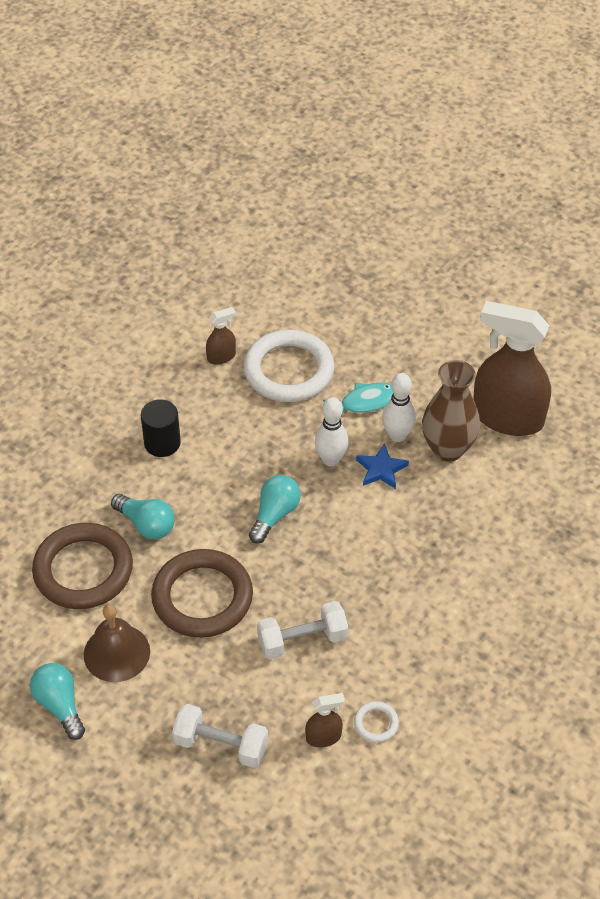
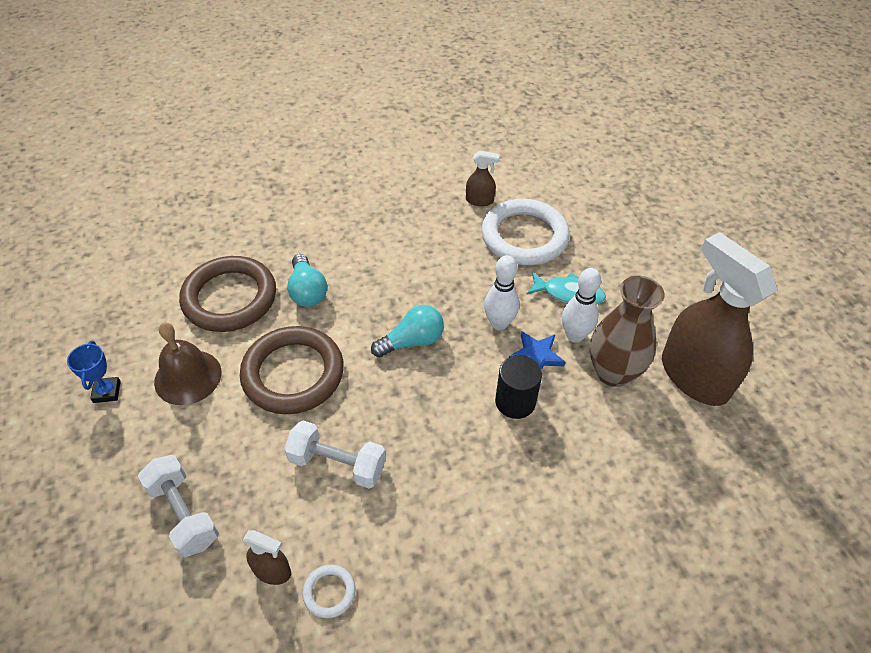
camera: 35 degrees right, 0 degrees up
turquoise light bulb [30,663,85,740] -> blue trophy [67,341,121,403]
black cylinder [141,399,181,457] -> black cylinder moved to [495,355,542,419]

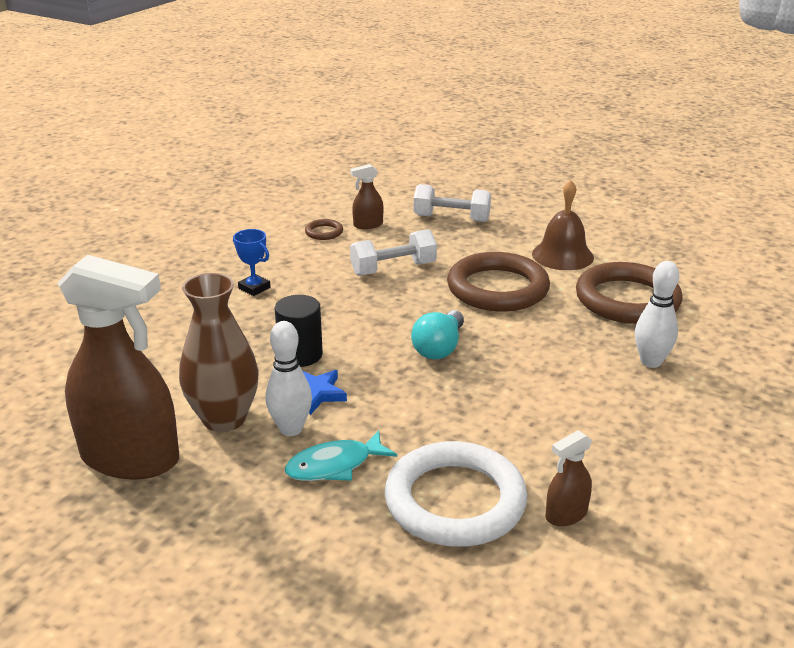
camera: 140 degrees right, 20 degrees down
blue trophy [67,341,121,403] -> blue trophy moved to [233,229,271,296]
turquoise light bulb [287,254,327,307] -> none
white ring [302,565,355,618] -> brown ring [305,219,343,240]
white bowling pin [484,255,519,330] -> white bowling pin moved to [635,261,679,368]

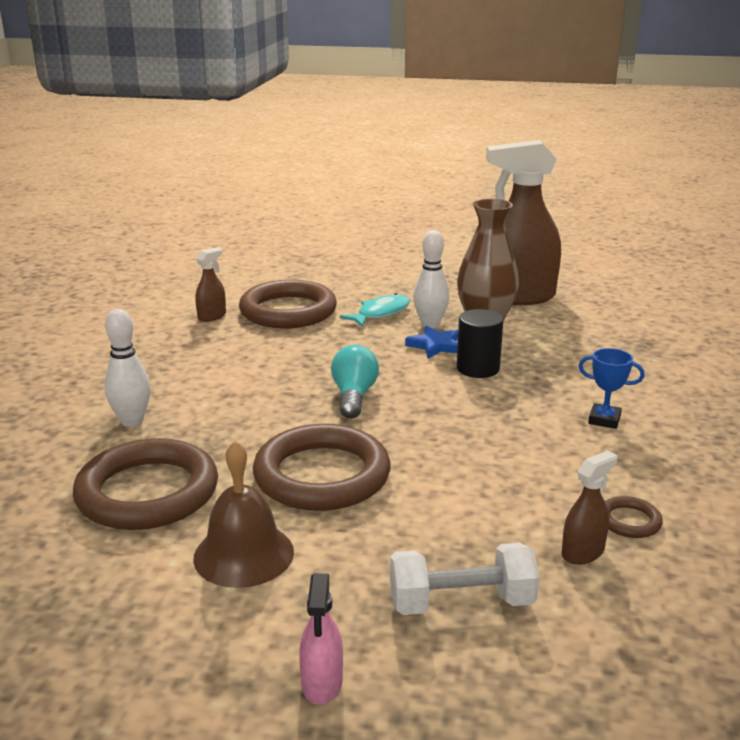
camera: 160 degrees right, 5 degrees down
white dumbbell [350,229,437,276] -> none
white ring [385,441,527,547] -> brown ring [239,280,337,328]
none -> pink spray bottle [299,573,343,705]

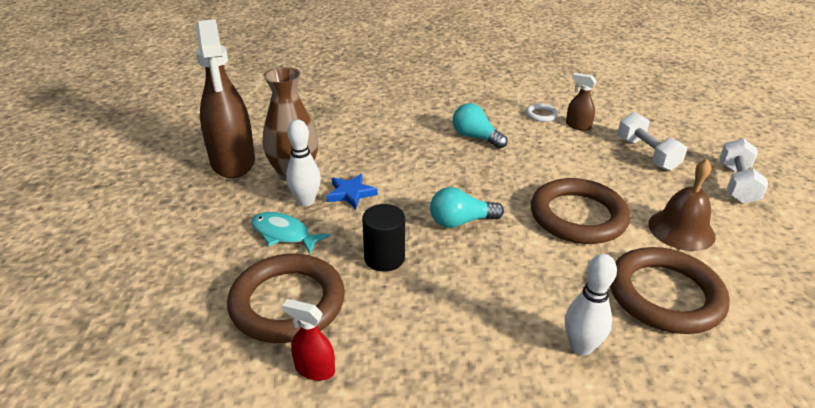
camera: 105 degrees left, 10 degrees up
brown spray bottle [195,247,226,322] -> red spray bottle [282,299,335,381]
pink spray bottle [299,573,343,705] -> white dumbbell [719,138,769,204]
black cylinder [457,309,503,378] -> black cylinder moved to [362,204,405,272]
blue trophy [579,348,644,429] -> none
brown ring [605,496,663,538] -> white ring [526,103,558,122]
none -> turquoise light bulb [453,103,507,149]

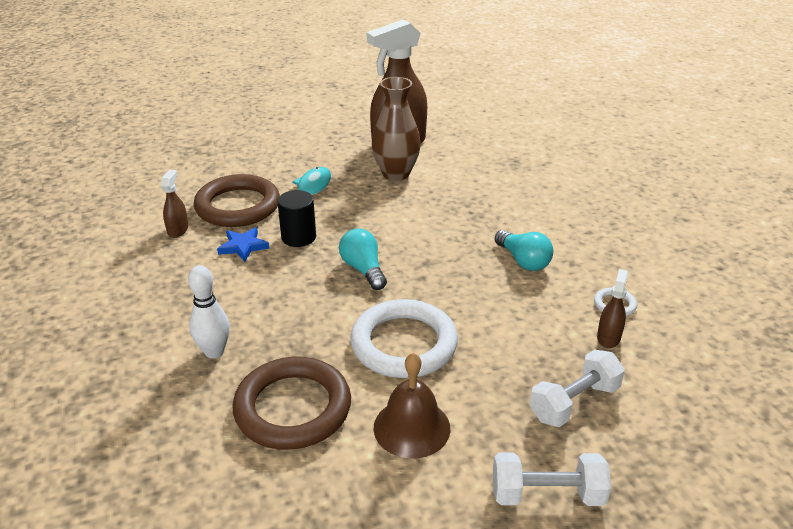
camera: 75 degrees right, 0 degrees up
red spray bottle [282,299,335,381] -> brown spray bottle [161,170,188,238]
white bowling pin [286,119,321,206] -> none
blue star [326,174,378,209] -> blue star moved to [217,227,269,262]
turquoise light bulb [453,103,507,149] -> turquoise light bulb turned 120 degrees clockwise [495,230,553,271]
brown ring [531,178,630,244] -> white ring [350,299,458,378]

